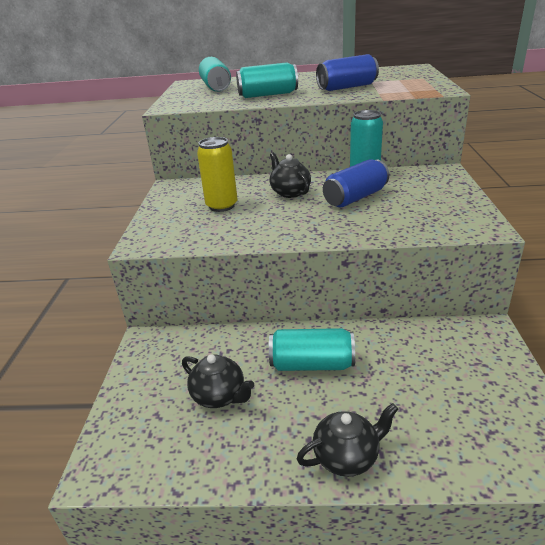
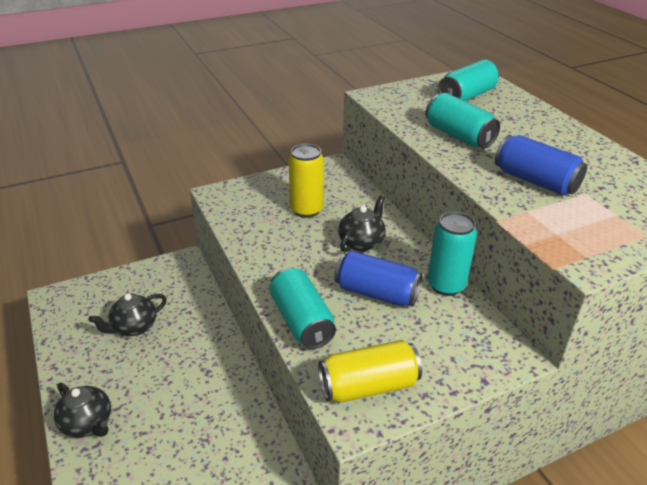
camera: 60 degrees right, 5 degrees up
black teapot [182,354,254,408] -> black teapot turned 45 degrees clockwise [89,293,167,336]
turquoise can [269,328,355,371] -> turquoise can moved to [270,267,336,349]
none -> yellow can [318,340,422,403]

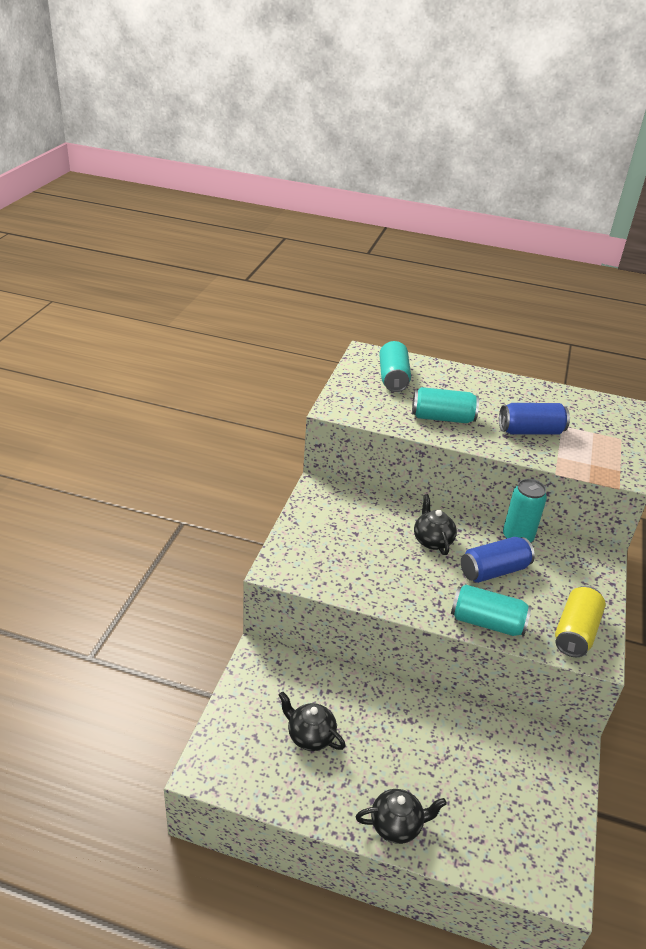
camera: 50 degrees left, 0 degrees up
black teapot [89,293,167,336] -> black teapot turned 120 degrees clockwise [279,691,345,751]
yellow can [288,144,324,218] -> none

